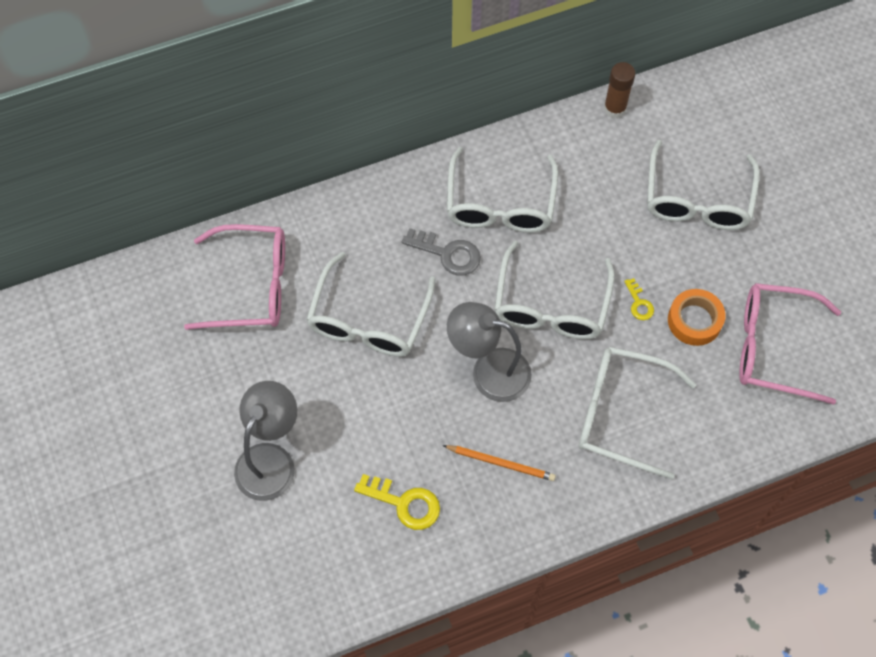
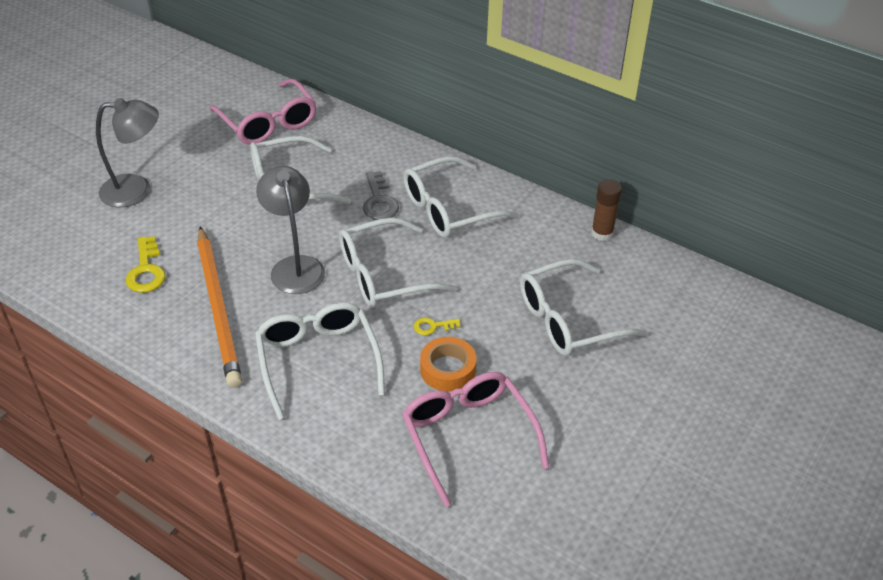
camera: 55 degrees right, 20 degrees down
orange pencil [443,445,556,481] -> orange pencil [197,226,242,388], size x2.07
yellow key [624,278,654,320] -> yellow key turned 45 degrees clockwise [414,317,460,335]

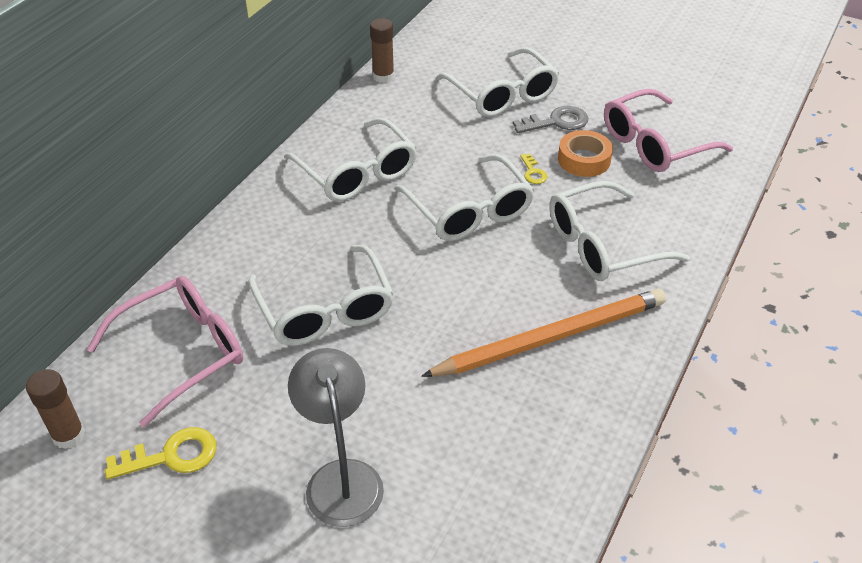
camera: 95 degrees left, 0 degrees up
yellow key [126,236,165,293] -> yellow key moved to [105,427,217,479]
grey lamp [256,166,325,294] -> none
grey key [363,171,399,220] -> grey key moved to [513,106,588,133]
none -> brown glue stick [26,369,85,449]

